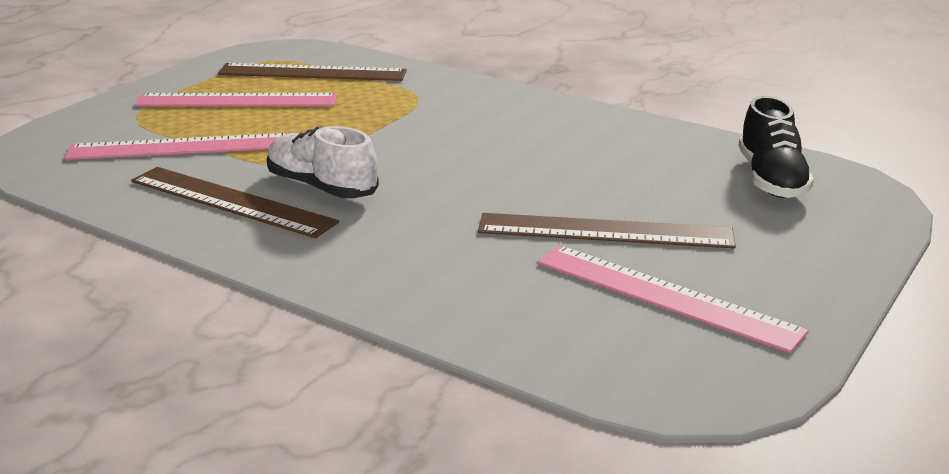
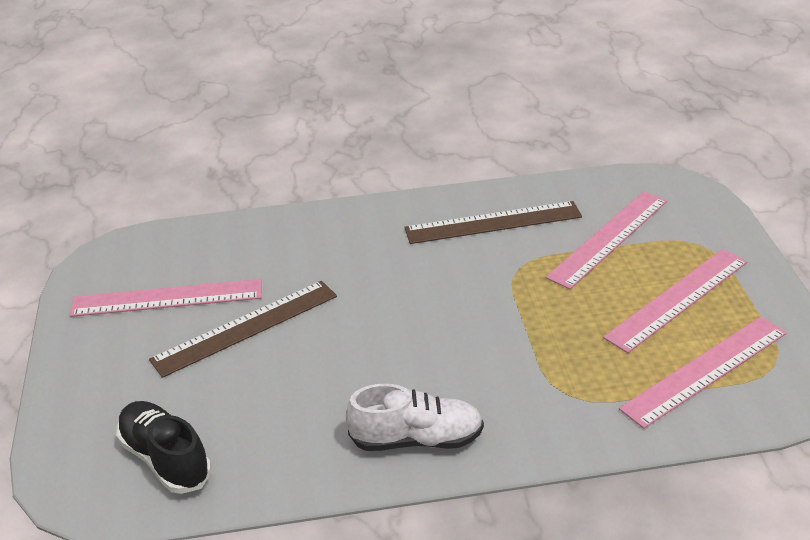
camera: 140 degrees right, 10 degrees up
brown ruler [218,63,407,81] -> pink ruler [619,316,787,429]
white shoe [267,126,379,198] -> white shoe moved to [346,384,484,451]

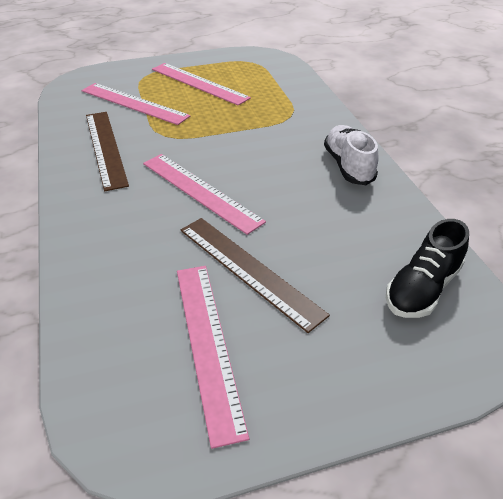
camera: 100 degrees left, 5 degrees up
pink ruler [619,316,787,429] -> pink ruler moved to [143,154,266,235]

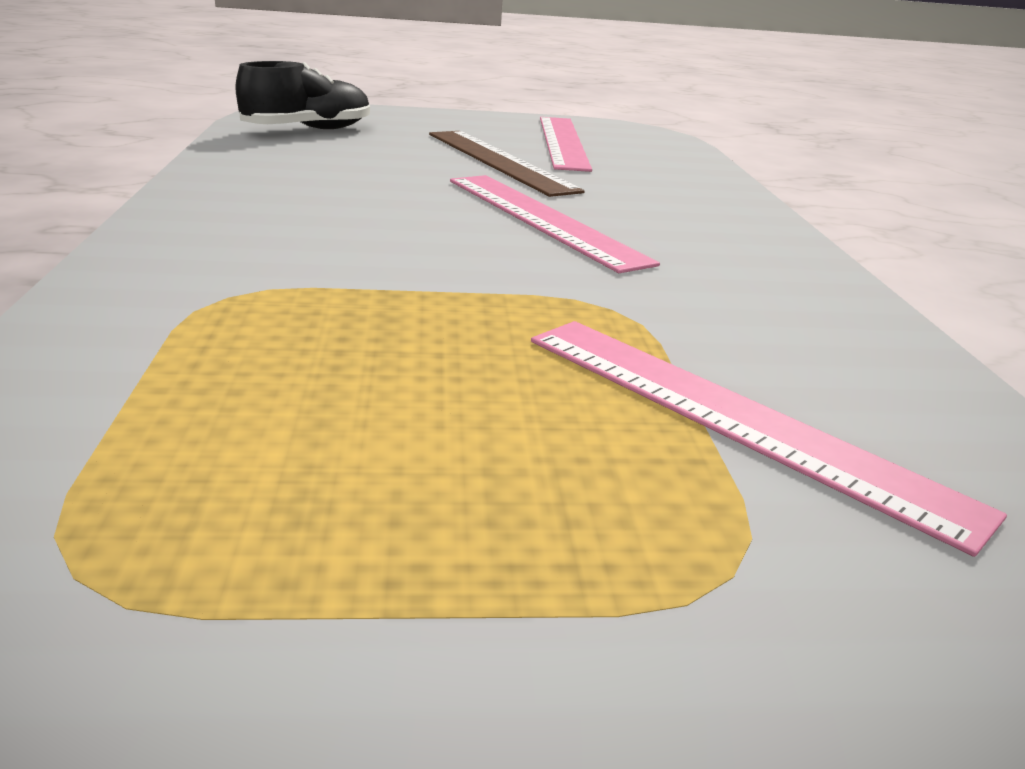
camera: 170 degrees left, 15 degrees down
brown ruler [86,112,129,191] -> none
pink ruler [152,63,251,105] -> none
white shoe [324,125,379,185] -> none

